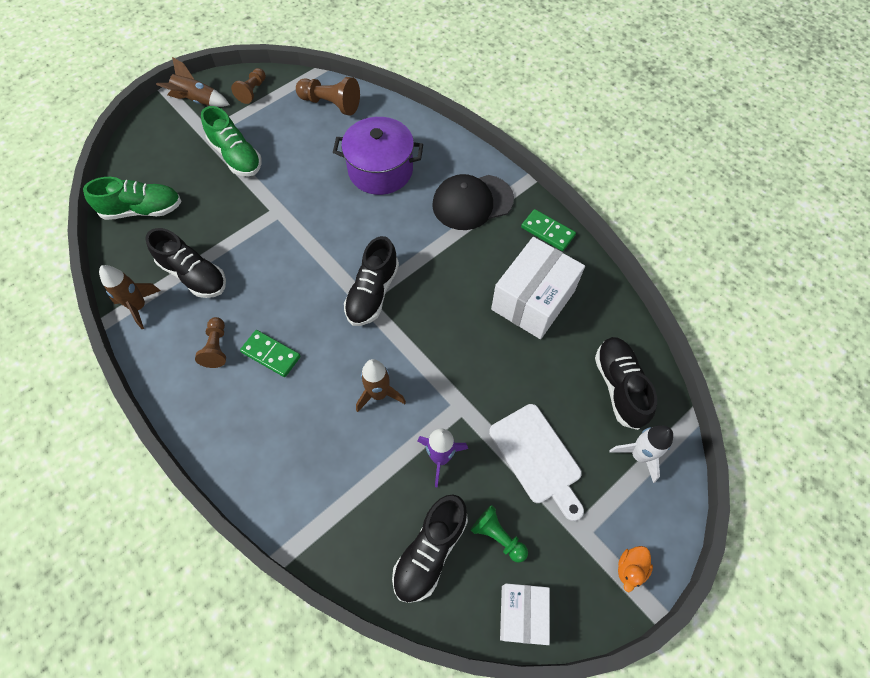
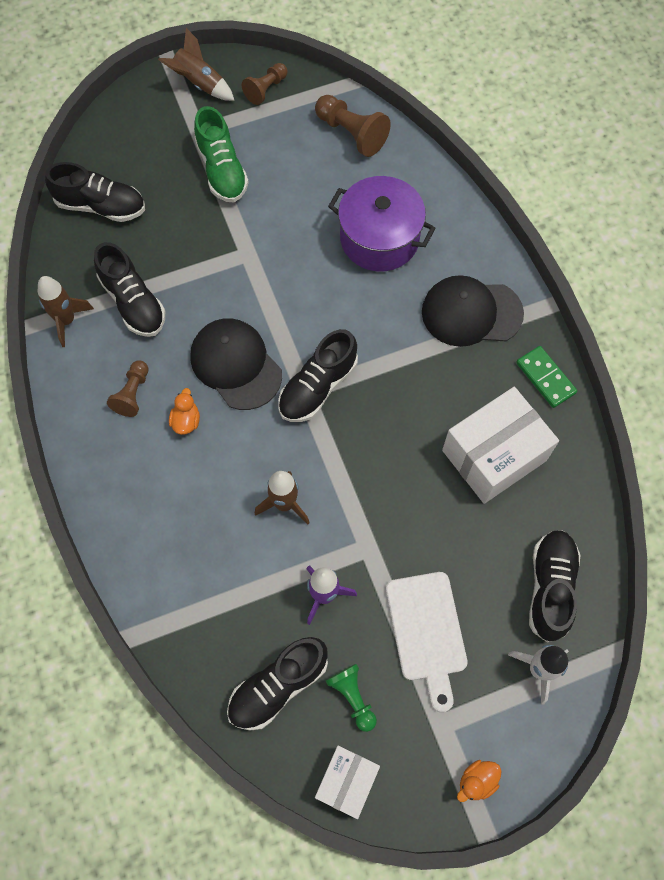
camera: 20 degrees right, 5 degrees up
green shoe [83,177,182,220] -> black shoe [45,162,145,222]
green domino [240,330,301,377] -> orange duck [169,388,200,435]
none -> black cap [190,318,282,410]

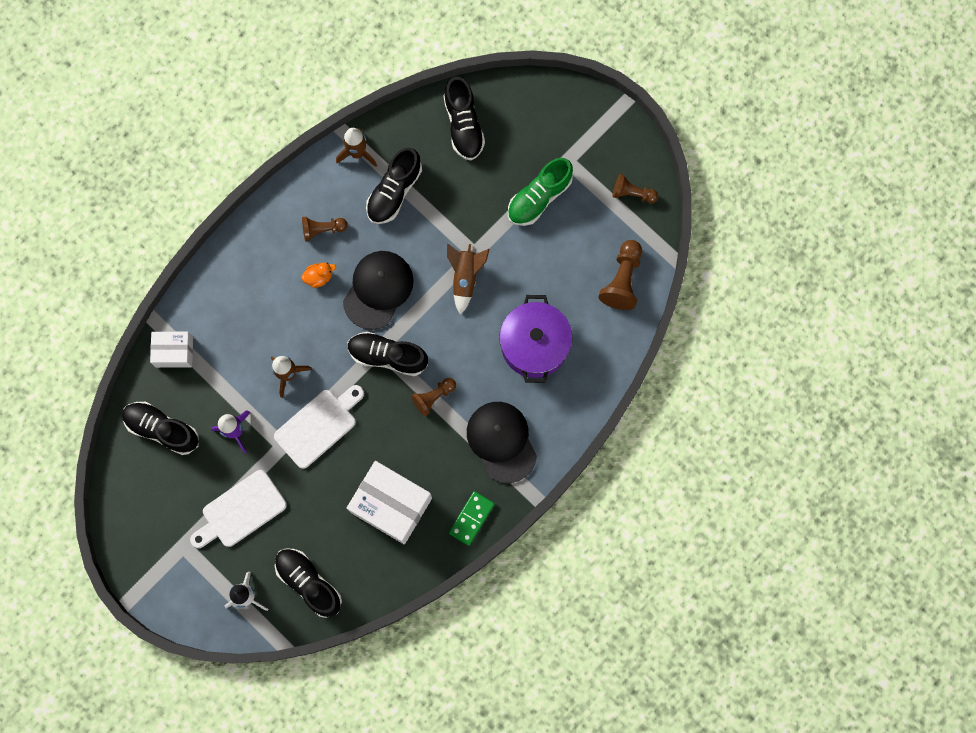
camera: 65 degrees right, 10 degrees up
brown rocket [158,28,235,101] -> brown rocket moved to [447,243,489,315]
white box [315,746,380,819] -> white box moved to [150,332,193,368]
green pawn [326,664,377,732] -> none
orange duck [457,760,501,802] -> none
black shoe [529,530,580,643] -> black shoe turned 120 degrees counterclockwise [275,548,342,618]
none -> white cutting board [274,385,364,469]
none -> brown pawn [411,378,456,416]

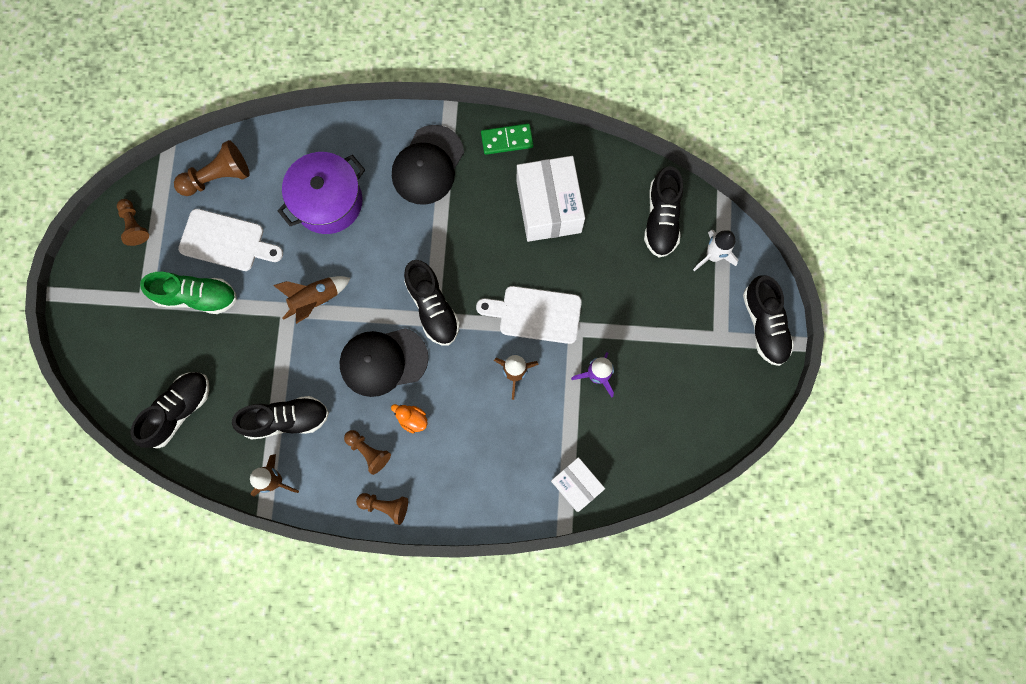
camera: 130 degrees left, 0 degrees up
black shoe [122,402,198,455] -> black shoe moved to [743,275,794,366]
white cutting board [190,470,287,548] -> white cutting board moved to [178,209,283,271]
brown pawn [411,378,456,416] -> brown pawn moved to [356,493,408,525]

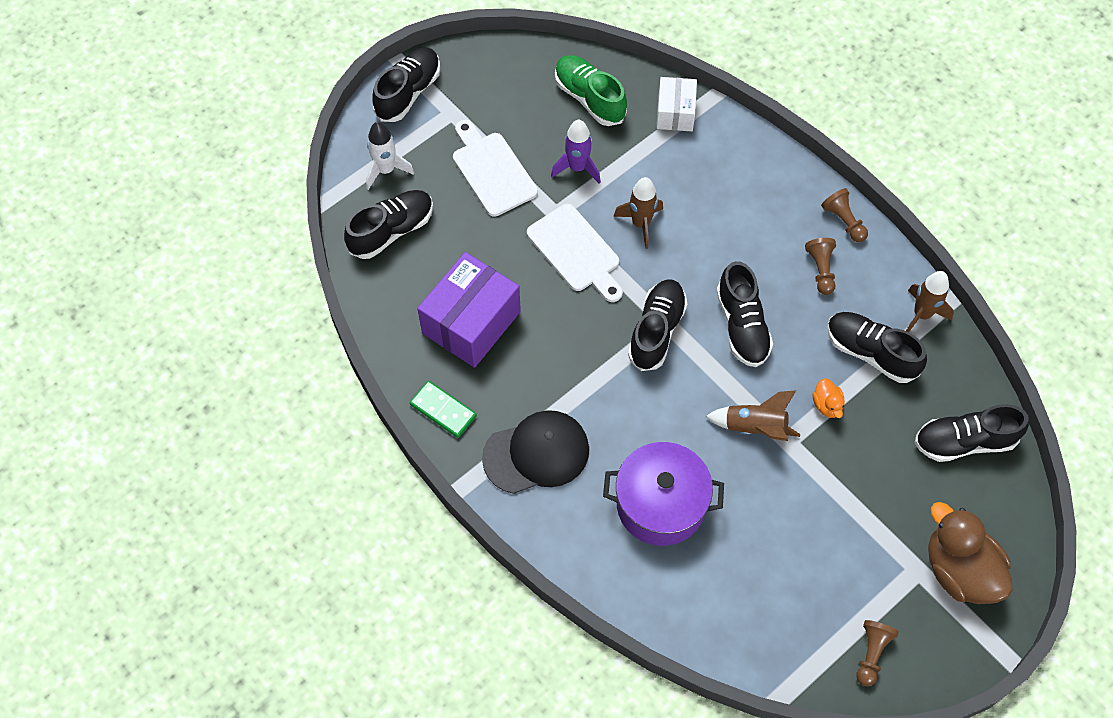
camera: 135 degrees left, 15 degrees down
green shoe [140,272,237,314] -> green shoe moved to [555,55,627,126]
brown pawn [174,140,250,196] -> none
white cutting board [178,209,283,271] -> white cutting board moved to [453,120,538,217]
black cap [339,328,428,397] -> black shoe [716,261,773,367]
orange duck [391,404,428,433] -> orange duck moved to [813,378,845,418]
white box [517,156,585,242] -> purple box [417,252,521,368]
none -> brown duck [928,502,1012,604]

